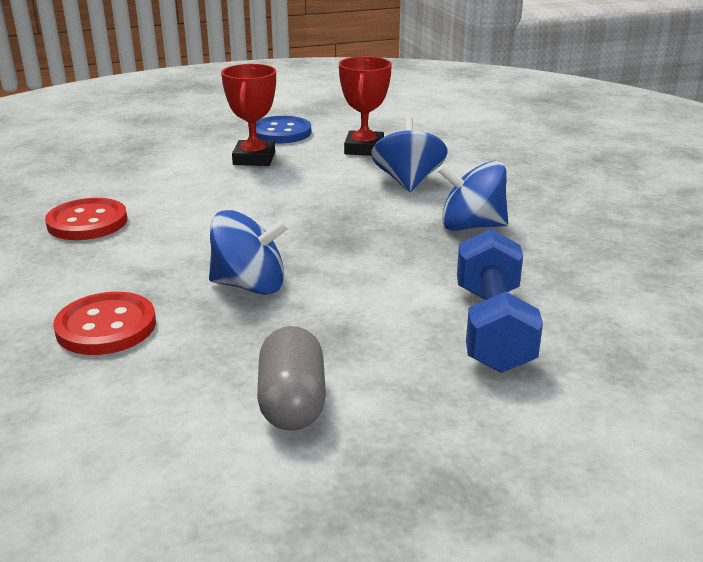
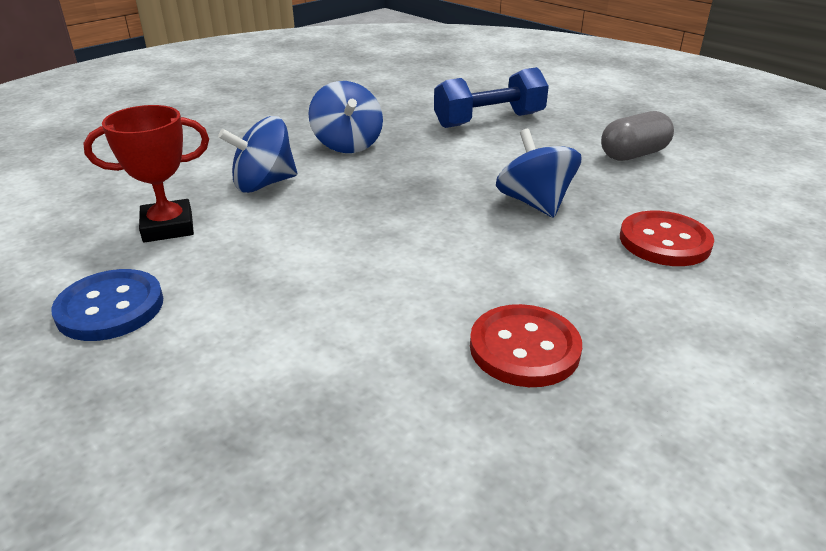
camera: 115 degrees left, 5 degrees up
red trophy [221,64,276,166] -> none

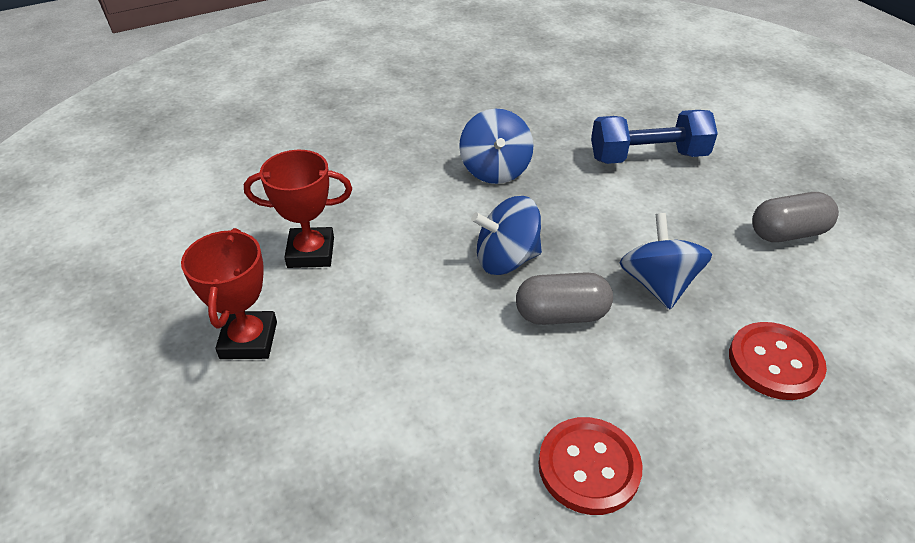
camera: 15 degrees right, 10 degrees up
blue button [51,269,163,341] -> red trophy [181,228,277,359]
blue spinning top [218,116,297,193] -> blue spinning top moved to [471,196,542,275]
none -> grey capsule [516,272,613,325]

